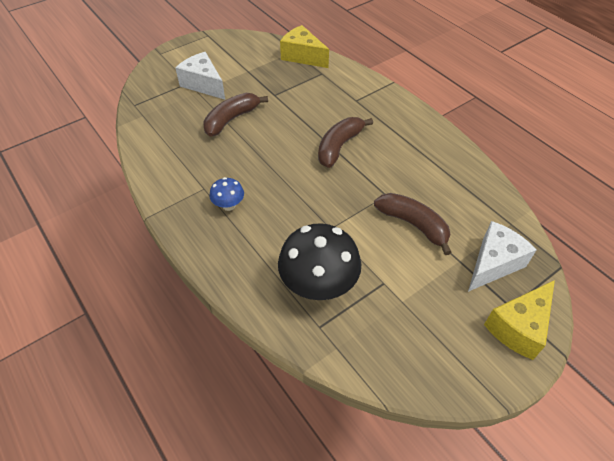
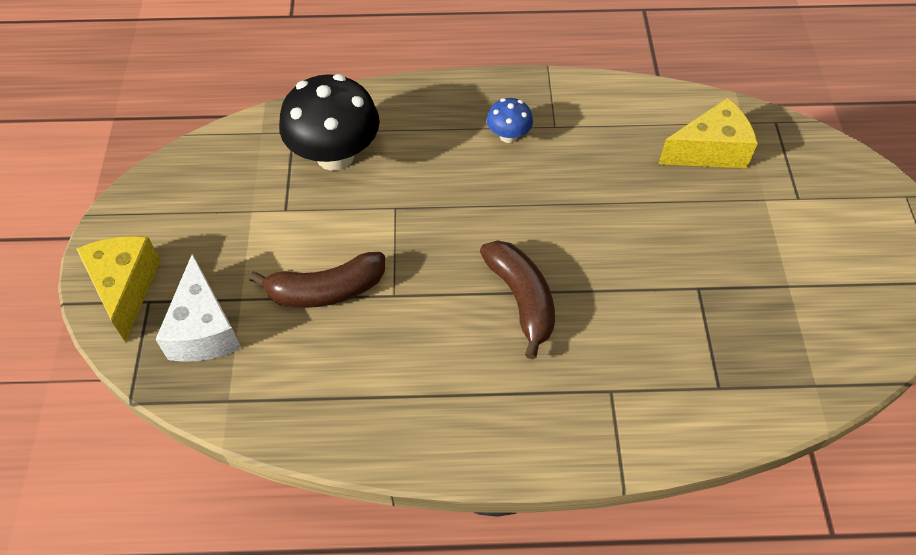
camera: 125 degrees right, 5 degrees up
white cheese [175,52,225,100] -> none
brown banana [203,93,268,137] -> none
yellow cheese [280,25,329,68] -> yellow cheese moved to [658,98,758,168]

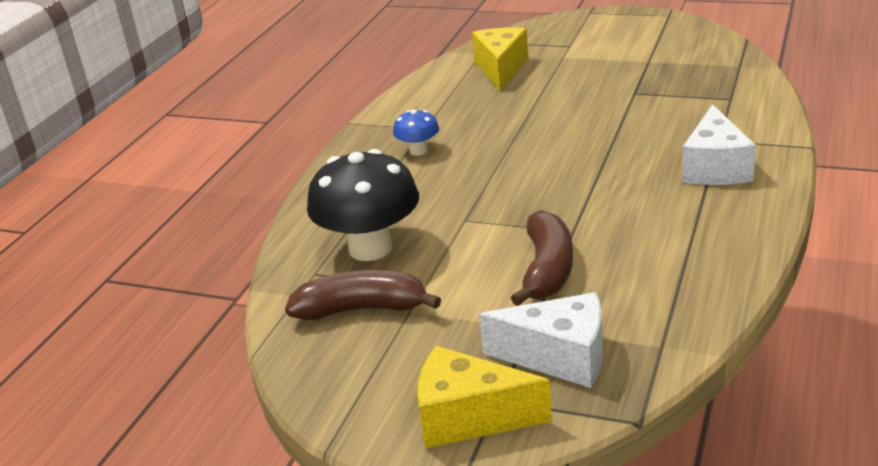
camera: 65 degrees left, 25 degrees down
brown banana [480,240,555,359] -> brown banana moved to [285,270,441,320]
none -> white cheese [682,104,756,185]

